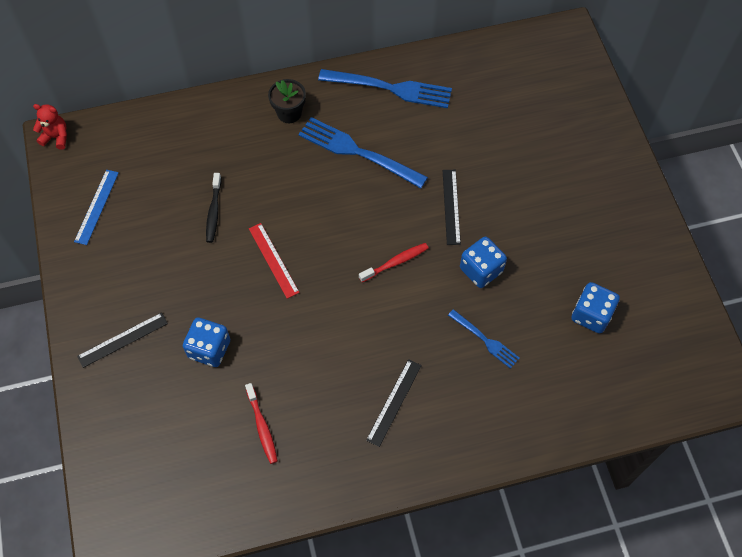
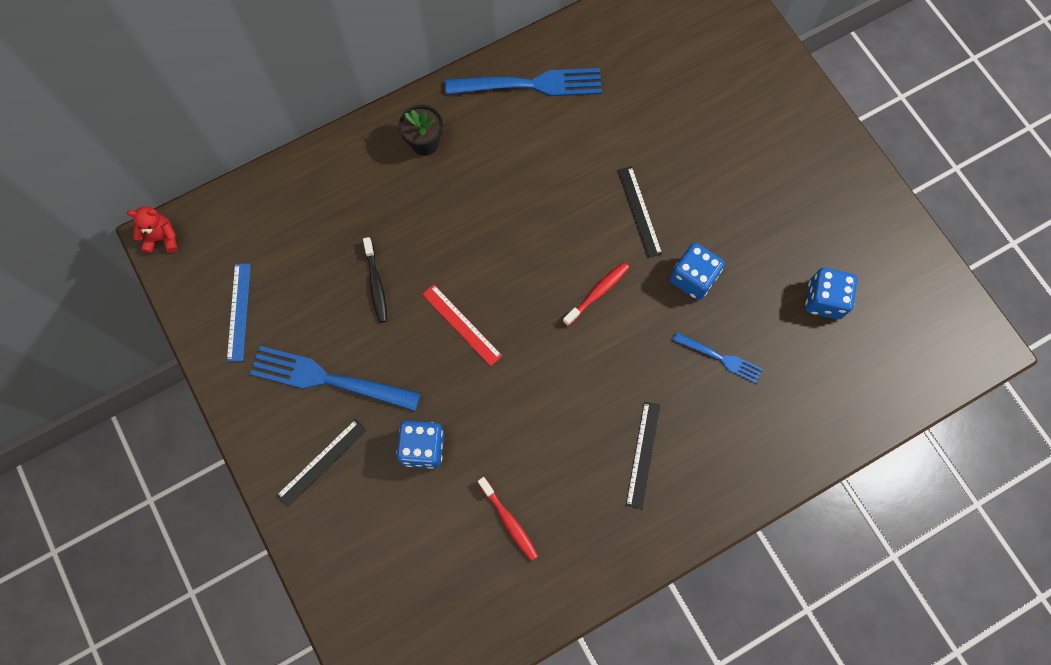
camera: 15 degrees left, 10 degrees up
blue fork [298,117,428,188] -> blue fork moved to [250,346,421,411]

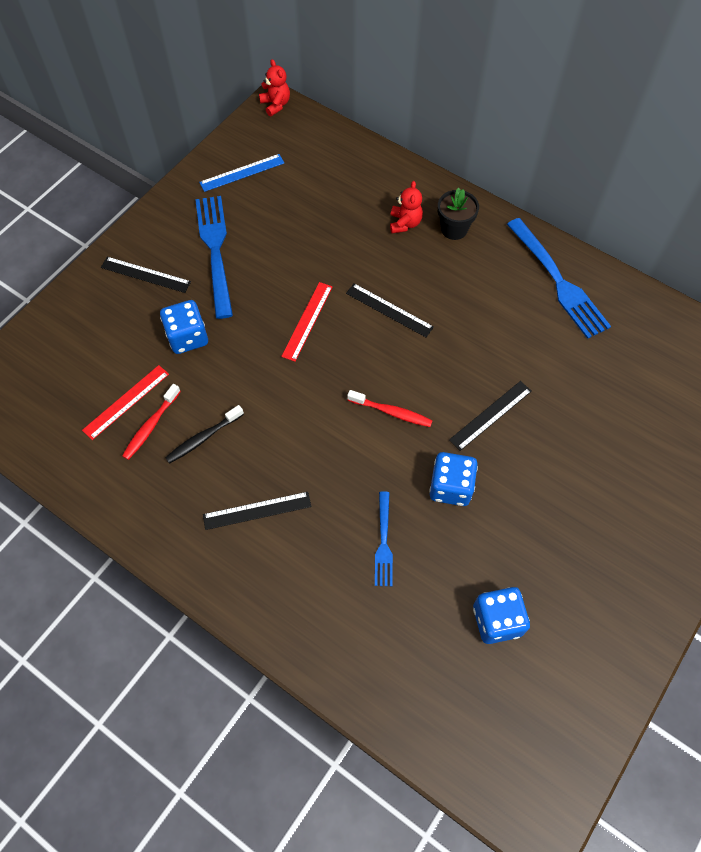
camera: 65 degrees right, 10 degrees down
black toothbrush [363,237,387,323] -> black toothbrush moved to [165,405,244,464]
none -> red ruler [82,365,169,440]
none -> black ruler [346,283,434,337]
none -> red teddy bear [390,181,423,233]

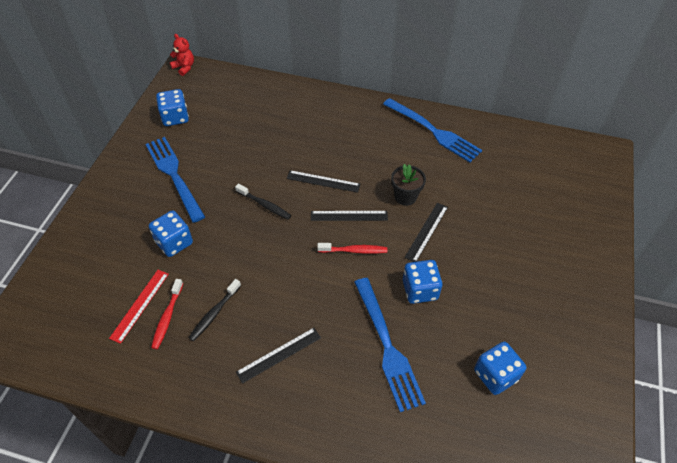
camera: 20 degrees left, 10 degrees down
black ruler [101,257,191,293] -> black ruler moved to [311,211,388,221]
blue ruler [199,154,284,192] -> blue dice [156,89,189,126]
red ruler [281,282,333,362] -> black toothbrush [235,184,292,220]
blue fork [375,491,393,586] -> blue fork [354,278,426,412], size x1.84
red teddy bear [390,181,423,233] -> none
black flower pot [438,187,479,240] -> black flower pot moved to [391,164,426,206]

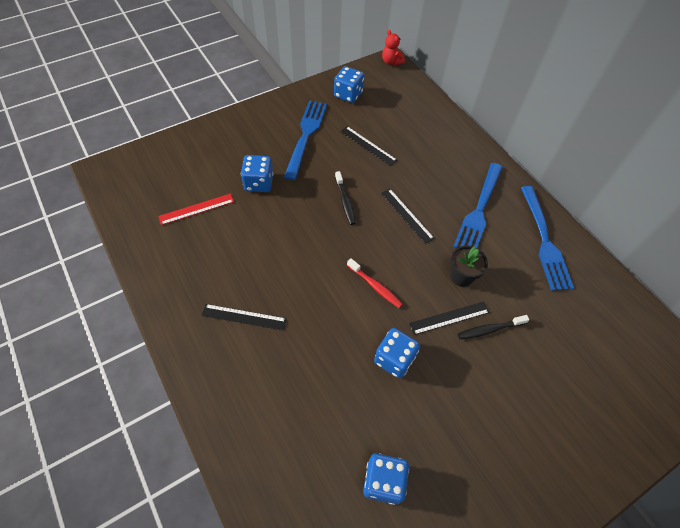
camera: 40 degrees right, 5 degrees up
red toothbrush [151,279,183,349] -> none
red teddy bear [170,34,194,76] -> red teddy bear turned 150 degrees clockwise [382,30,405,65]
black toothbrush [188,279,241,341] -> black toothbrush moved to [458,315,529,340]
black ruler [311,211,388,221] -> black ruler moved to [340,126,397,166]
blue fork [354,278,426,412] -> blue fork moved to [453,163,503,248]

